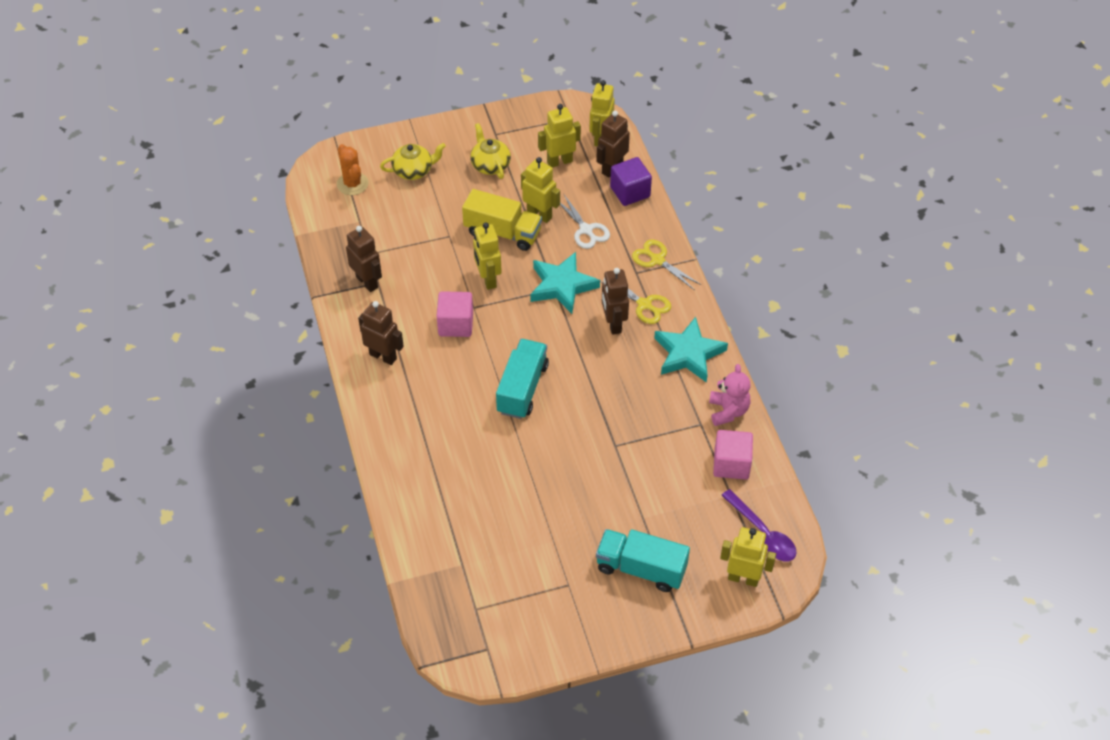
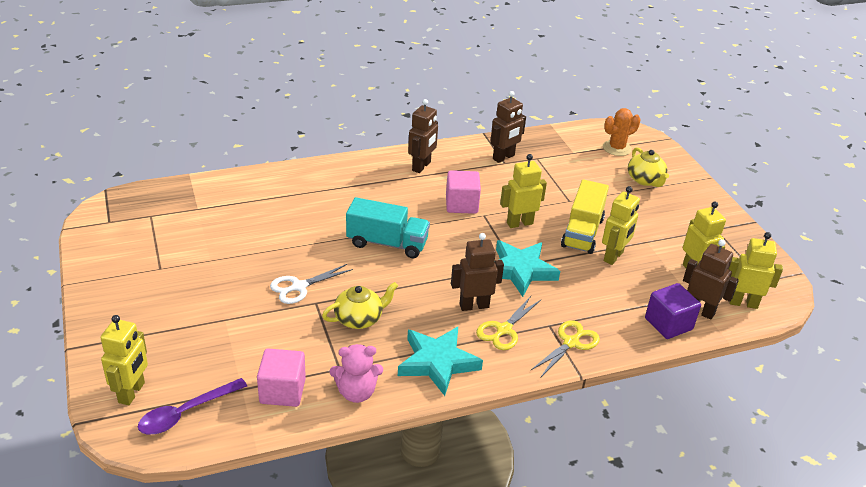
camera: 85 degrees right, 15 degrees down
yellow teapot [470,123,511,179] -> yellow teapot moved to [322,282,398,329]
white scissors [560,193,610,249] -> white scissors moved to [270,264,353,304]
turquoise truck [596,529,690,592] -> none

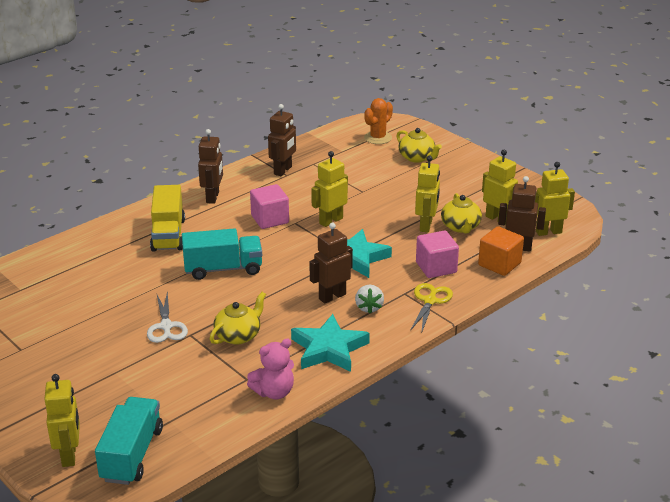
camera: 20 degrees left, 5 degrees down
purple spoon [138,378,247,434] -> turquoise truck [95,397,163,485]
pink cube [257,348,306,407] -> pink cube moved to [416,231,459,278]
white scissors [270,264,353,304] -> white scissors turned 45 degrees counterclockwise [147,291,188,343]
yellow scissors [476,296,541,350] -> white strawberry [355,285,384,314]
yellow truck [561,179,609,254] -> yellow truck moved to [150,185,185,252]
purple cube [645,283,701,339] -> orange cube [478,226,524,276]
none -> yellow teapot [441,193,482,233]

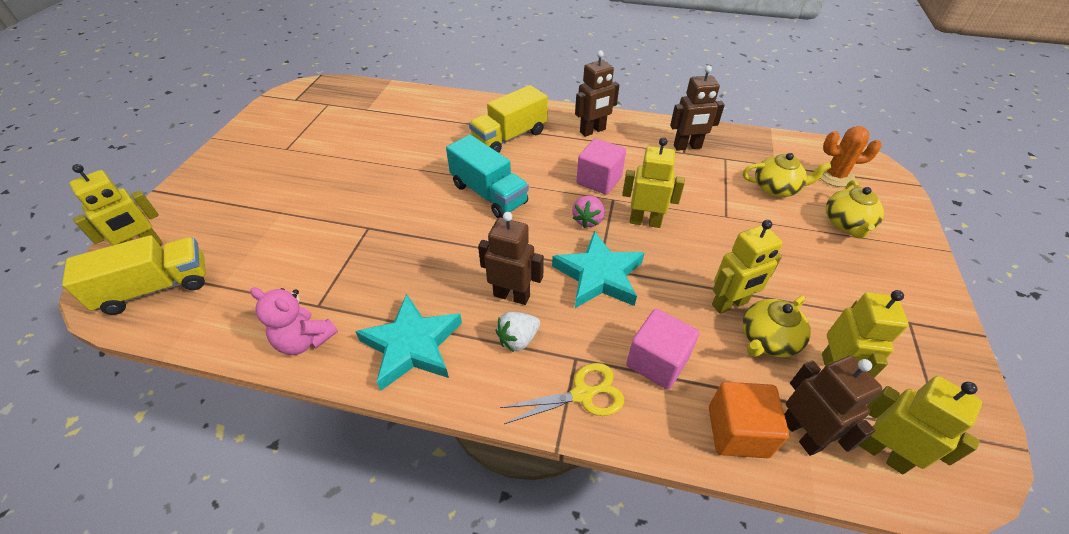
camera: 55 degrees right, 15 degrees up
turquoise truck [95,397,163,485] -> yellow truck [62,235,206,315]
white scissors [147,291,188,343] -> none
yellow teapot [210,292,266,345] -> yellow teapot moved to [743,153,832,197]
none -> pink strawberry [572,195,605,228]

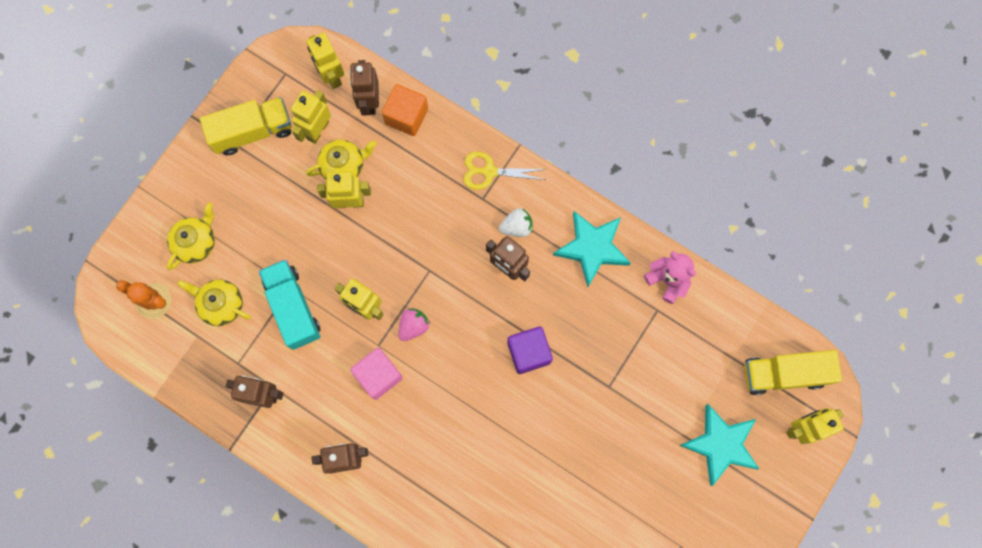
camera: 160 degrees left, 30 degrees up
turquoise truck [446,135,529,218] -> turquoise truck moved to [259,259,320,350]
yellow truck [469,85,548,153] -> yellow truck moved to [200,97,292,155]
turquoise star [552,231,644,308] -> turquoise star moved to [679,404,759,486]
pink cube [626,309,699,389] -> none
none -> purple cube [507,327,553,374]

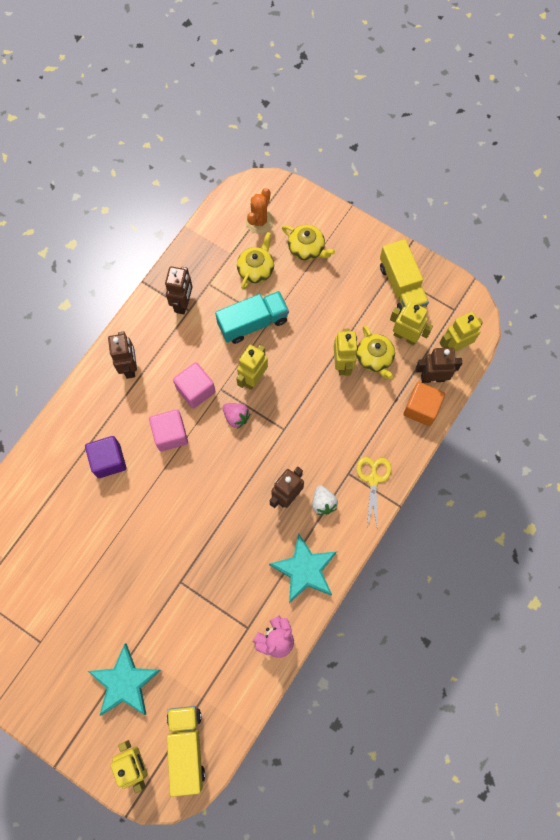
camera: 90 degrees right, 5 degrees down
purple cube [507,327,553,374] -> purple cube moved to [85,436,126,478]
none -> pink cube [149,409,188,451]

